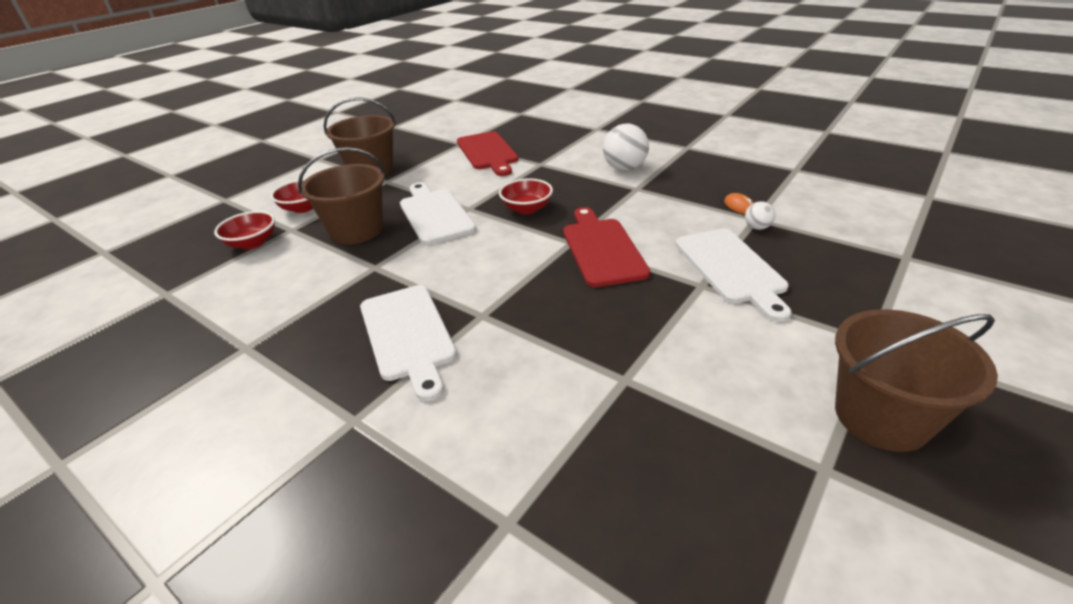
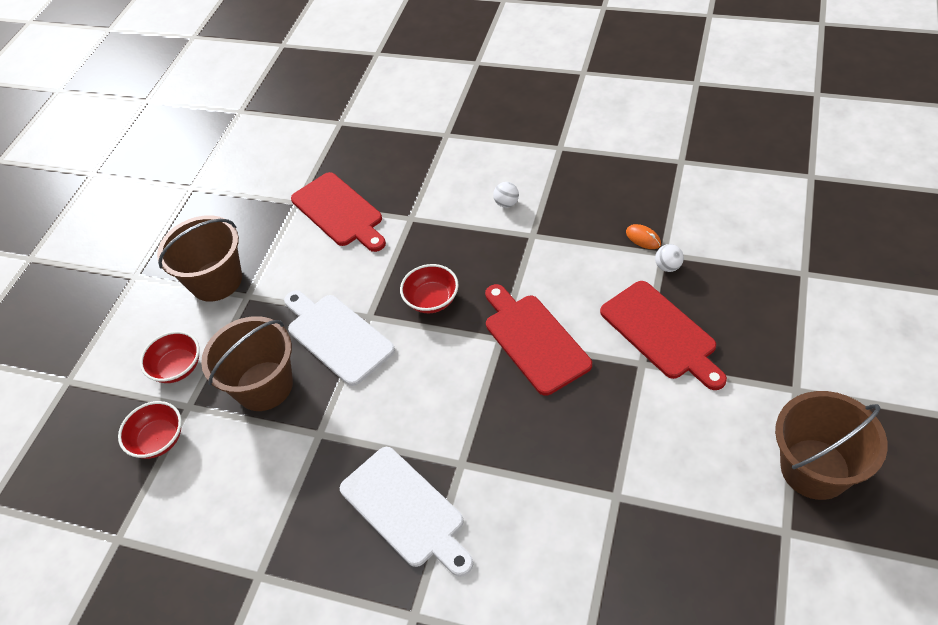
camera: 15 degrees left, 15 degrees up
white ball [603,123,649,171] -> white ball [493,182,519,208], size x0.51
white cutting board [675,229,791,322] -> red cutting board [600,281,727,390]

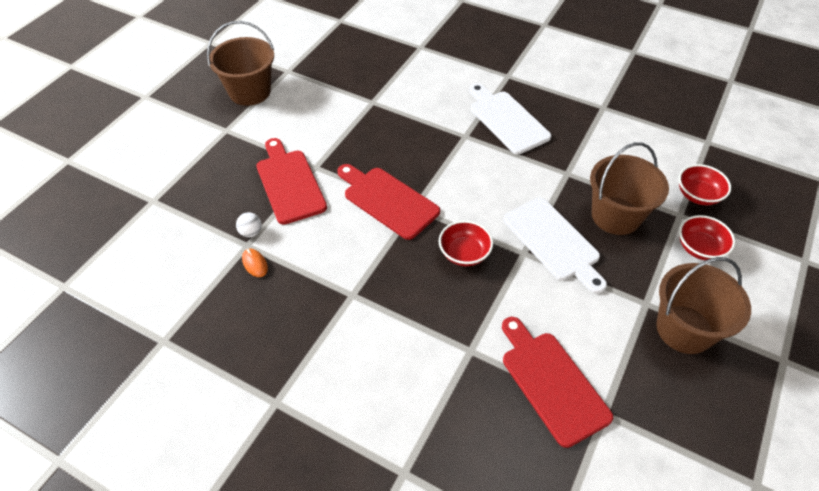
camera: 175 degrees left, 0 degrees up
red cutting board [485,284,592,396] -> red cutting board turned 150 degrees clockwise [337,164,440,240]
white ball [493,182,519,208] -> none

